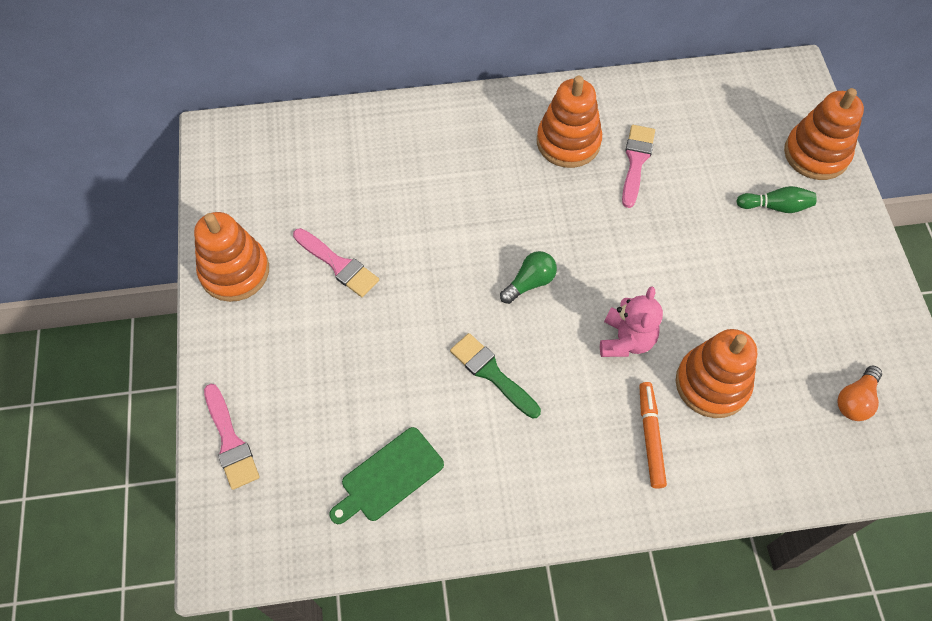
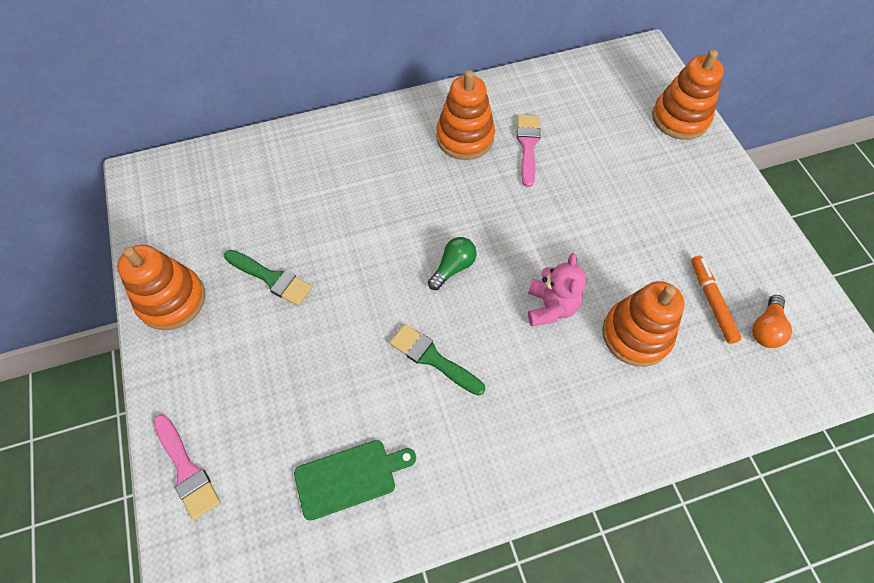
camera: 10 degrees left, 0 degrees up
pink brush [293,228,379,297] -> green brush [224,250,312,306]
green cutting board [330,427,444,524] -> green cutting board turned 150 degrees counterclockwise [294,440,416,521]
orange marker [639,382,667,489] -> orange marker moved to [691,255,742,344]
green bowling pin [736,186,817,213] -> none

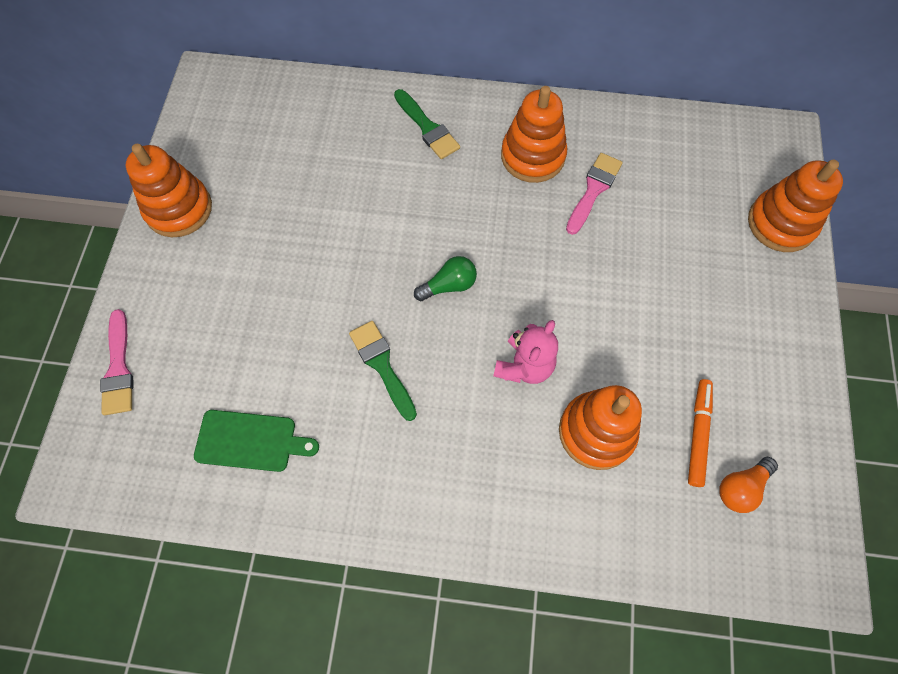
camera: 25 degrees right, 5 degrees up
green brush [224,250,312,306] -> green brush moved to [394,89,460,159]

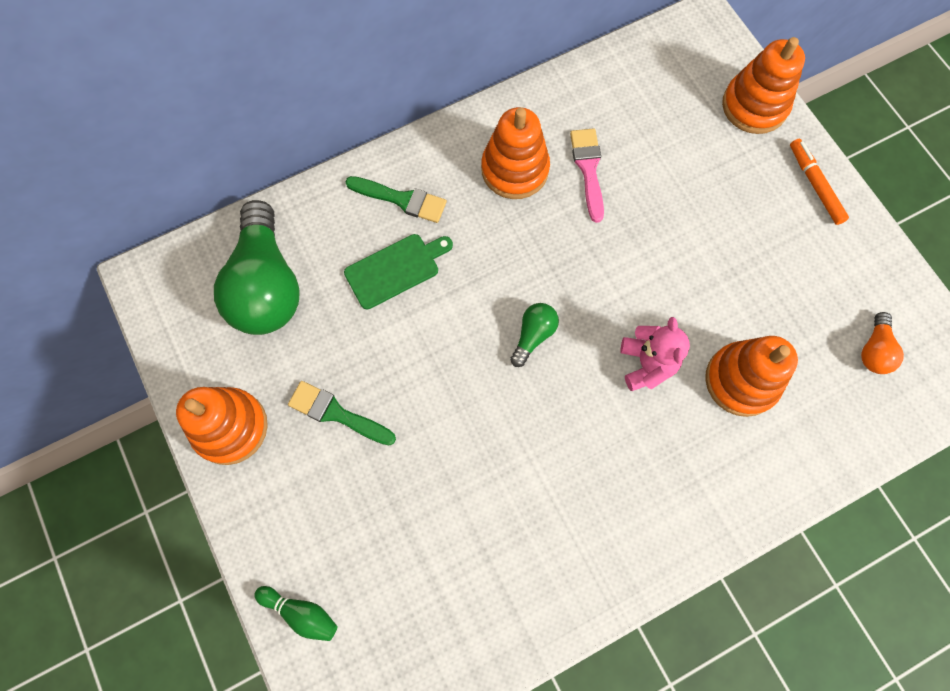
camera: 35 degrees left, 5 degrees up
pink brush [100,309,133,415] -> green bowling pin [254,586,337,641]
green cutting board [194,410,319,472] -> green cutting board moved to [344,234,453,309]
green brush [349,321,417,421] -> green brush moved to [288,381,396,446]
orange marker [688,379,713,487] -> orange marker moved to [790,139,849,225]
none -> green light bulb [214,200,300,335]

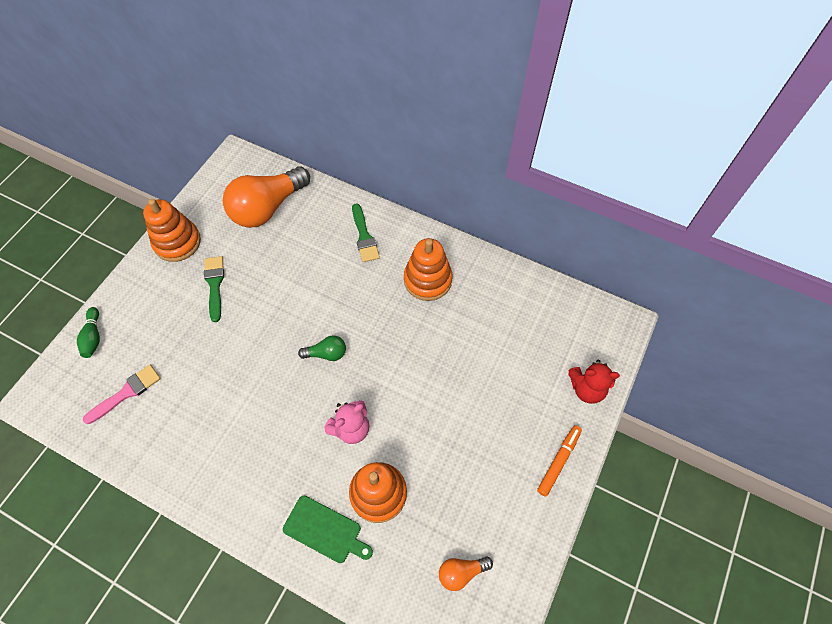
camera: 55 degrees right, 10 degrees down
green light bulb [214,200,300,335] -> orange light bulb [223,166,310,228]
green cutting board [344,234,453,309] -> green cutting board moved to [283,496,373,563]
pink brush [570,128,604,223] -> pink brush moved to [83,365,161,424]
orange stacking toy [722,37,805,134] -> red teddy bear [568,359,620,404]

